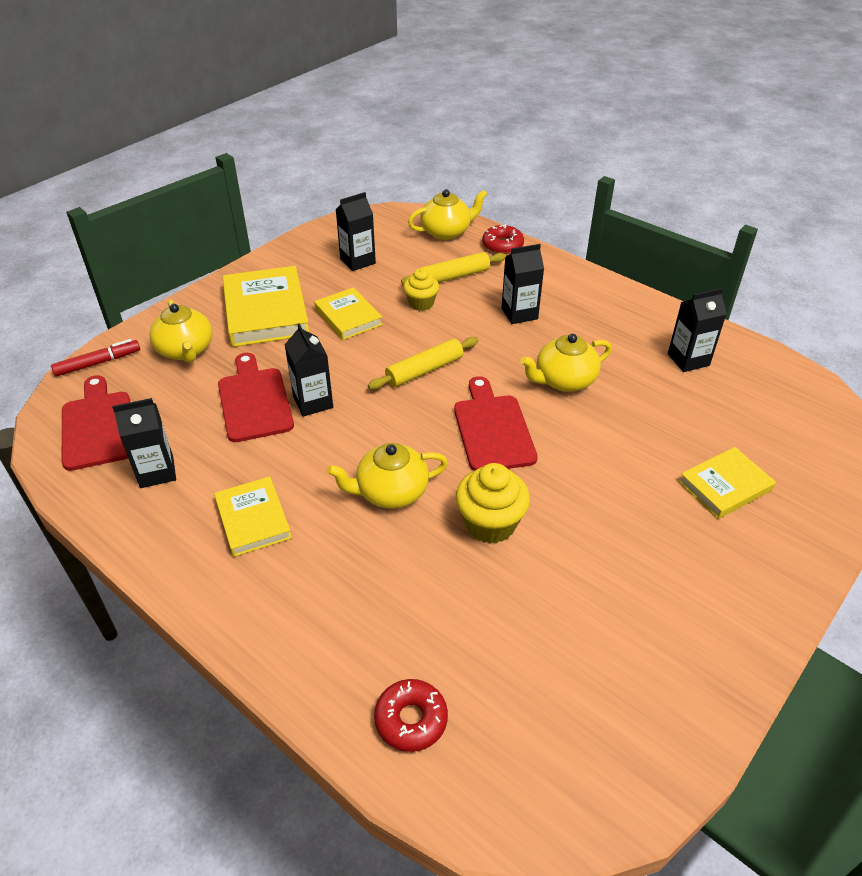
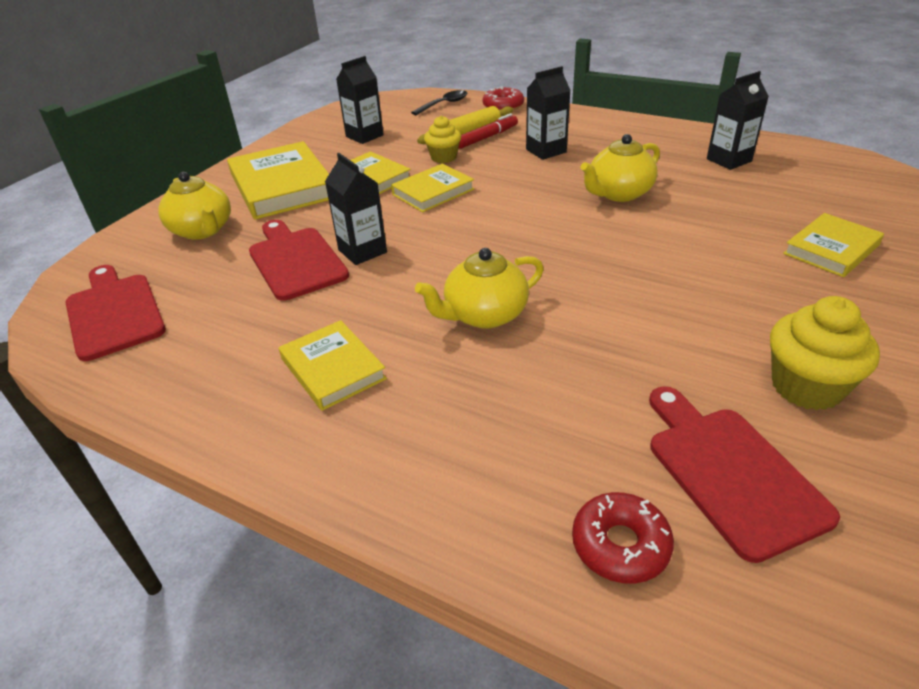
camera: 10 degrees left, 5 degrees down
red marker [51,339,140,377] -> red marker moved to [459,113,518,149]
black carton [112,398,176,488] -> none
yellow rolling pin [368,337,478,390] -> none
yellow teapot [408,189,487,240] -> black spoon [411,90,467,115]
red cutting board [454,376,538,471] -> red cutting board moved to [649,386,840,563]
yellow cupcake [455,463,530,544] -> yellow cupcake moved to [770,296,880,410]
none -> yellow book [391,163,474,212]

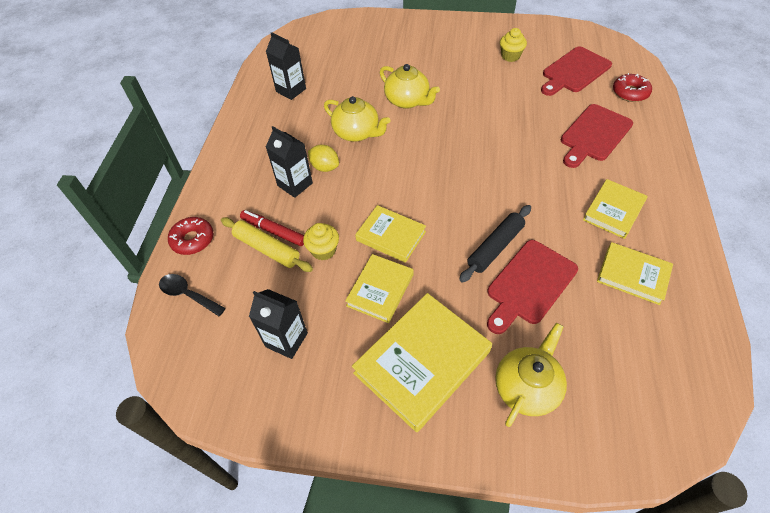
camera: 110 degrees left, 15 degrees up
red cutting board [66,265,166,361] -> red cutting board moved to [561,104,633,168]
black carton [325,153,387,265] -> black rolling pin [459,205,531,283]
yellow teapot [415,248,544,329] -> yellow teapot moved to [380,64,440,109]
yellow cupcake [770,296,880,410] -> yellow cupcake [500,28,527,62], size x0.65
yellow book [783,213,884,277] -> yellow book moved to [597,242,673,305]
none -> yellow lemon [308,145,339,172]

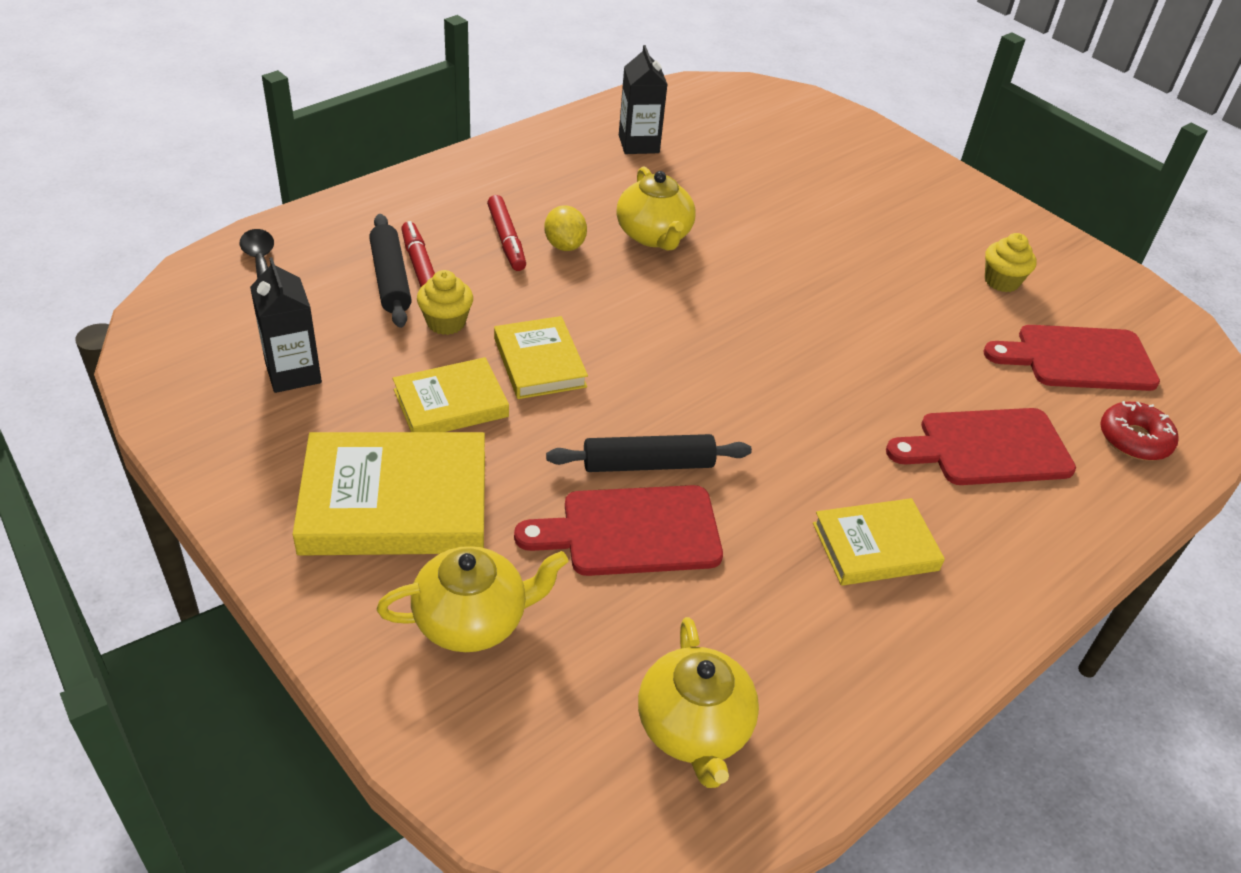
camera: 35 degrees right, 10 degrees down
red donut [168,217,213,255] -> none
yellow rolling pin [221,217,313,272] -> black rolling pin [369,214,412,328]
black carton [266,126,313,198] -> red marker [487,195,526,271]
yellow teapot [380,64,440,109] -> yellow teapot moved to [638,617,759,788]
yellow book [597,242,673,305] -> none

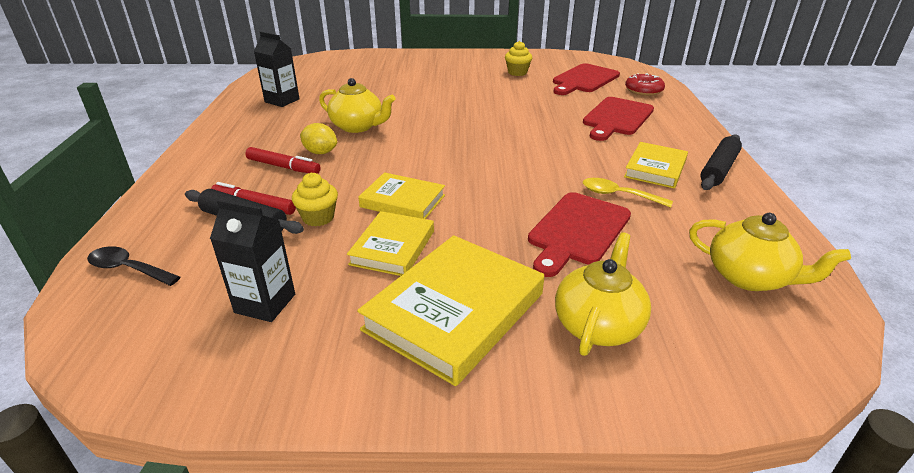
camera: 45 degrees left, 10 degrees down
black rolling pin [546,434,752,472] -> black rolling pin moved to [700,134,742,190]
none -> yellow spoon [583,178,673,208]

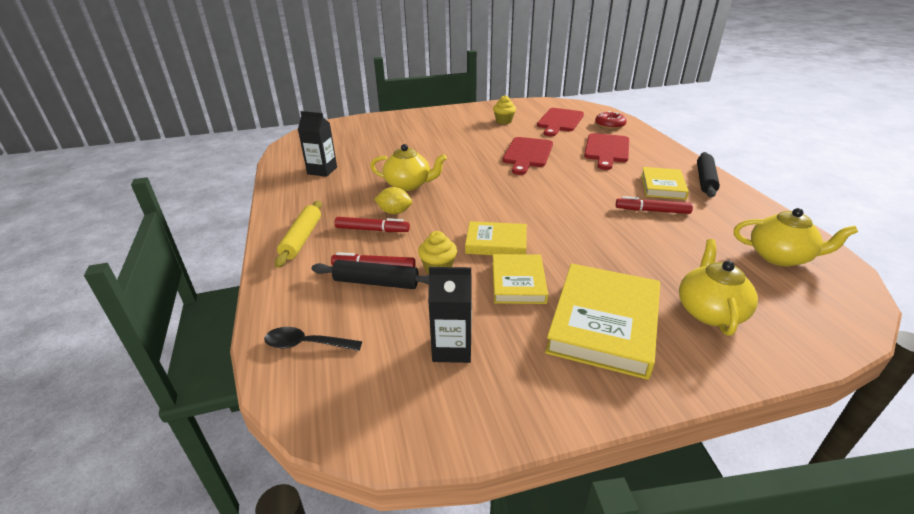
camera: 15 degrees left, 0 degrees up
red cutting board [528,192,631,277] -> red cutting board moved to [503,137,553,175]
yellow spoon [583,178,673,208] -> red marker [616,196,693,214]
none -> yellow rolling pin [275,201,322,268]

